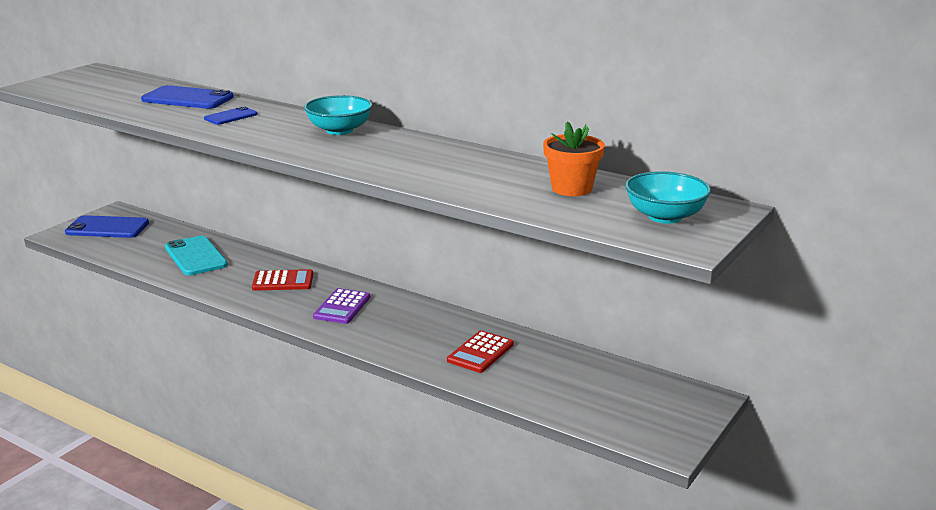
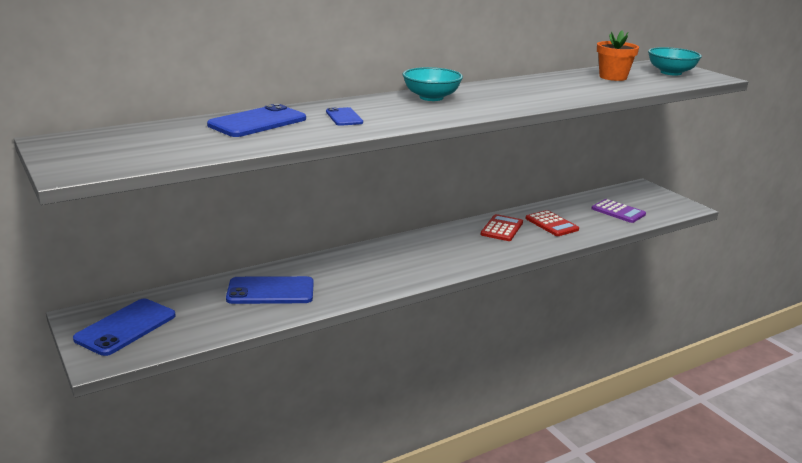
camera: 65 degrees left, 0 degrees up
turquoise phone [165,236,228,276] -> blue phone [226,276,314,304]
red calculator [252,269,313,291] -> red calculator moved to [481,214,523,241]
purple calculator [313,288,370,324] -> purple calculator moved to [591,199,646,223]

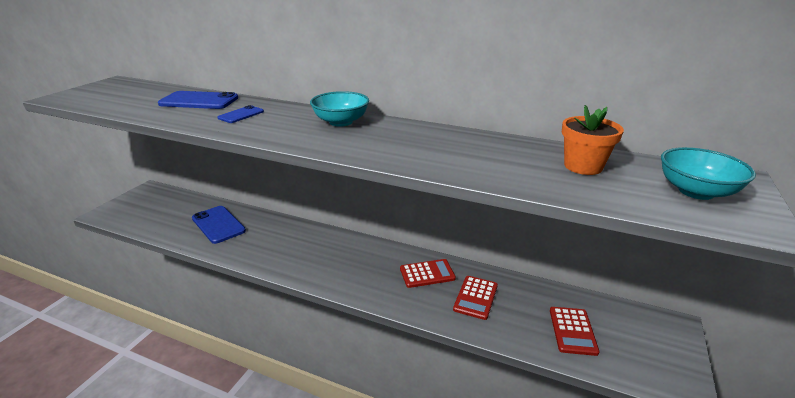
camera: 55 degrees right, 5 degrees up
blue phone [73,299,176,356] -> none
purple calculator [591,199,646,223] -> red calculator [550,307,600,356]

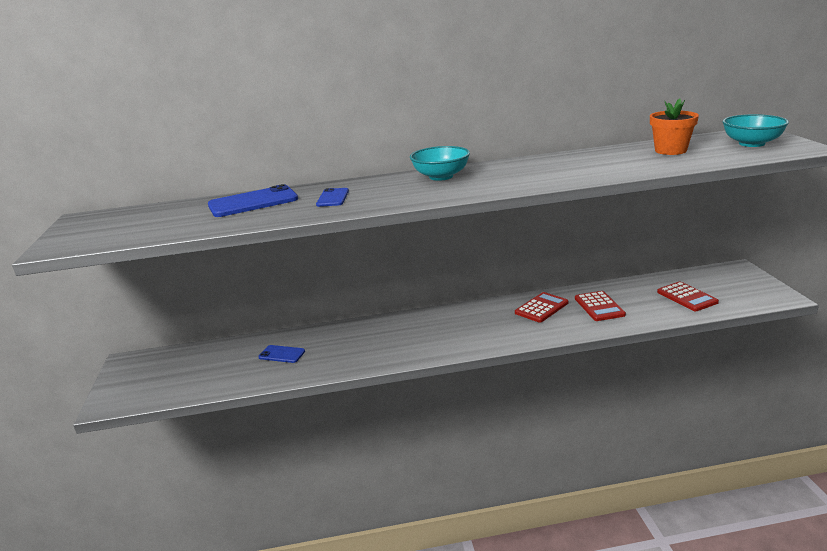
camera: 30 degrees left, 5 degrees down
blue phone [192,206,246,244] -> blue phone [258,345,305,363], size x0.56

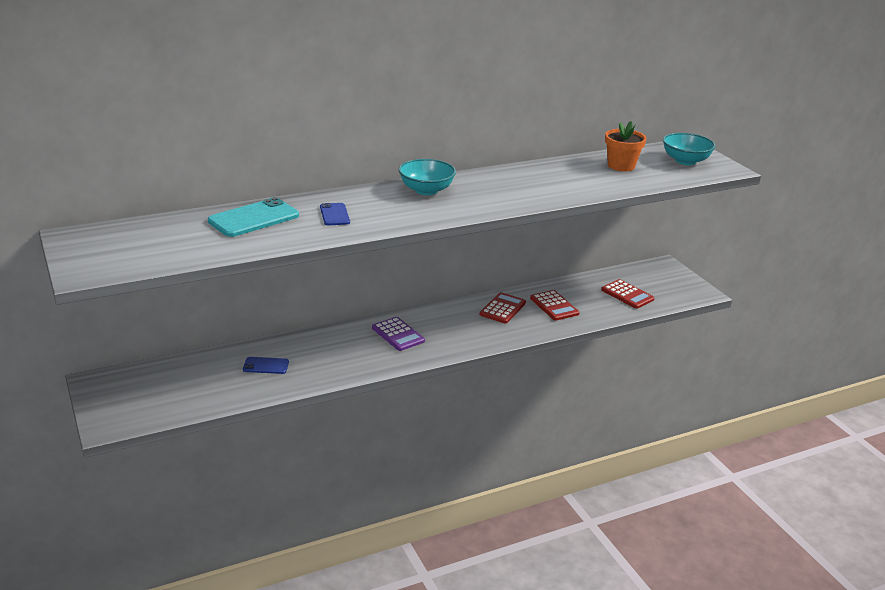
camera: 20 degrees left, 5 degrees up
blue phone [208,184,298,217] -> turquoise phone [208,197,299,237]
none -> purple calculator [372,317,425,351]

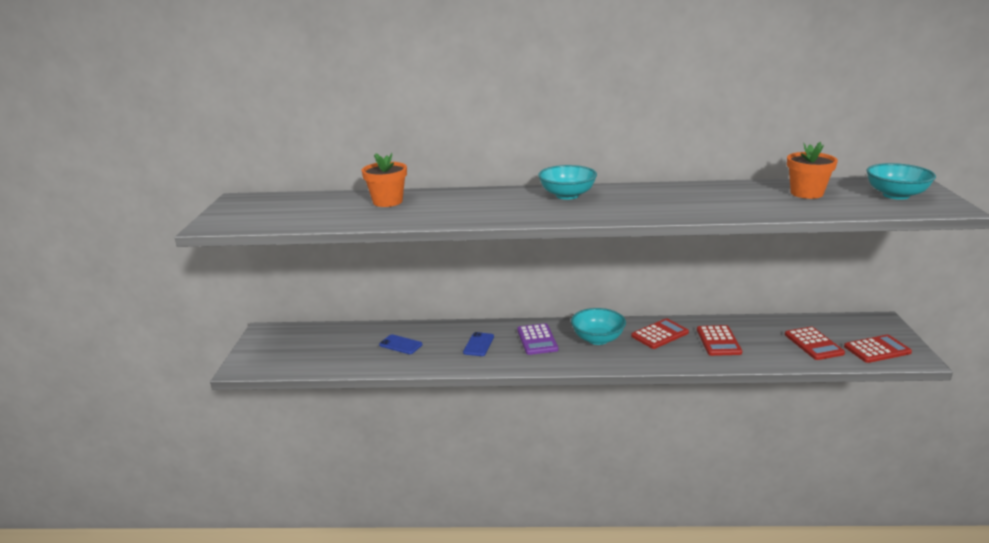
camera: 30 degrees right, 5 degrees down
turquoise phone [208,197,299,237] -> orange flower pot [362,153,407,207]
blue phone [320,203,350,226] -> blue phone moved to [463,332,494,356]
none -> turquoise bowl [571,308,626,345]
none -> red calculator [844,335,912,363]

